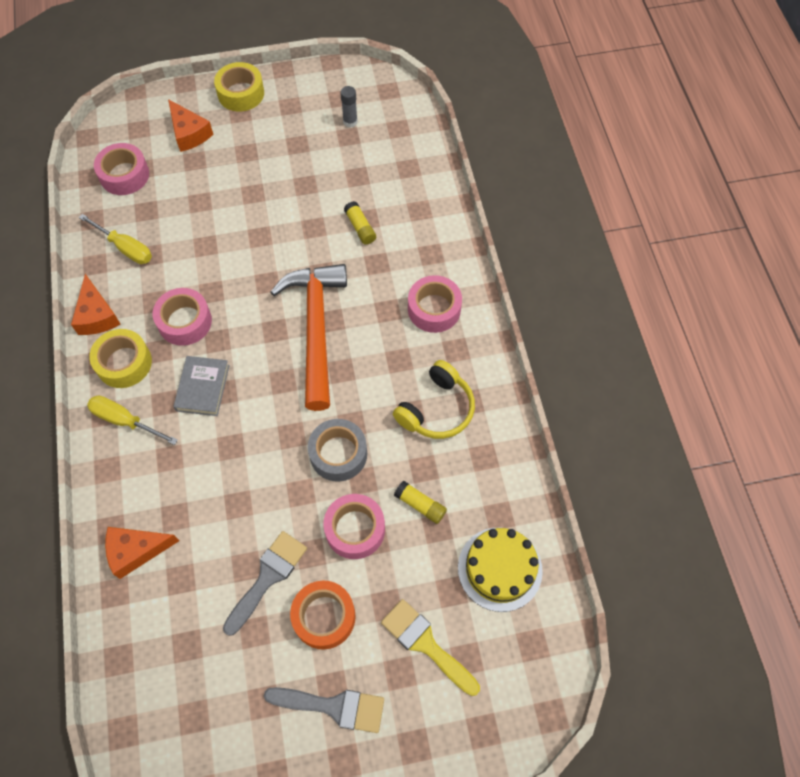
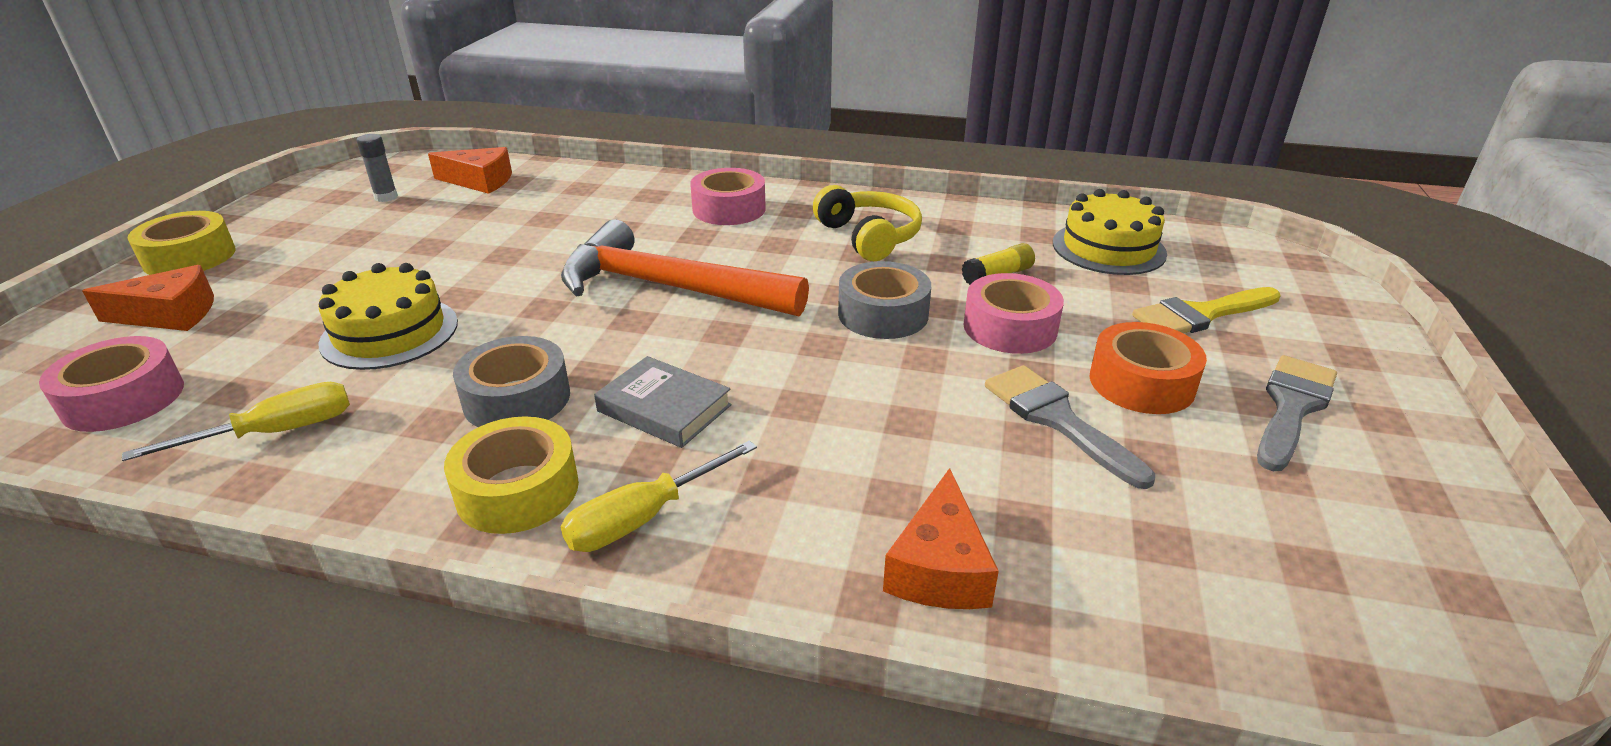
camera: 65 degrees left, 30 degrees down
orange cheese [71,274,120,335] -> orange cheese moved to [428,147,512,194]
pink tape [153,288,212,346] -> grey tape [453,336,570,427]
yellow glue stick [344,201,376,245] -> none
none -> yellow cake [318,263,458,370]

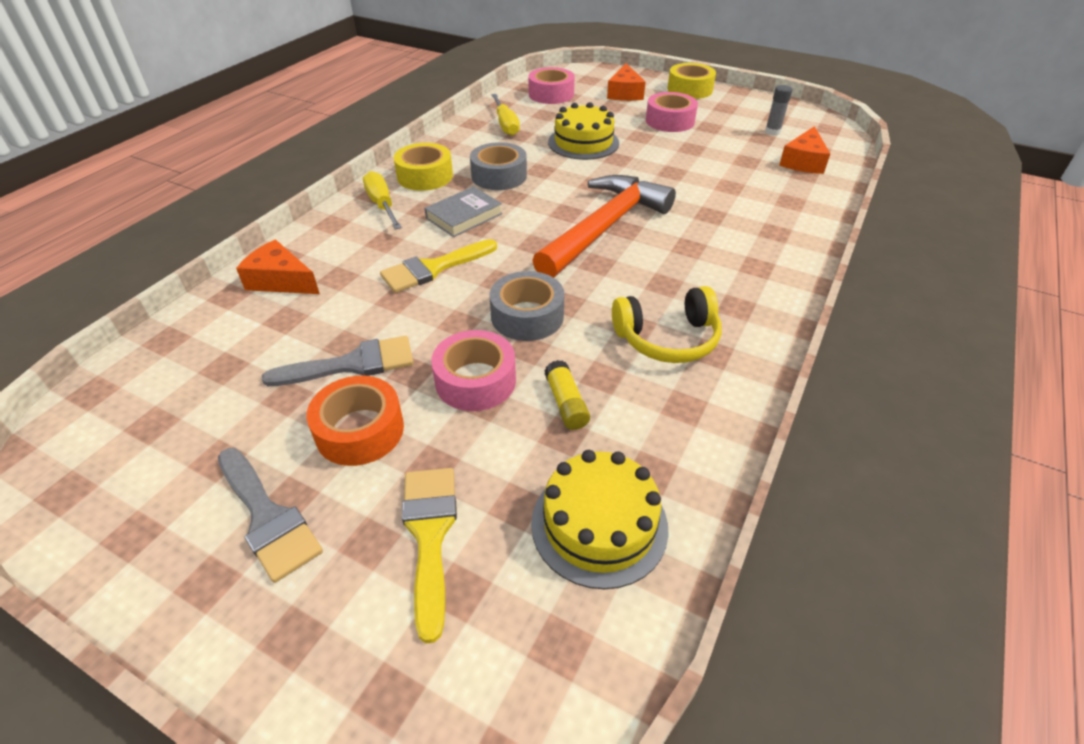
camera: 105 degrees right, 10 degrees up
pink tape [690,168,766,225] -> pink tape moved to [646,92,698,132]
none -> yellow brush [380,239,497,293]

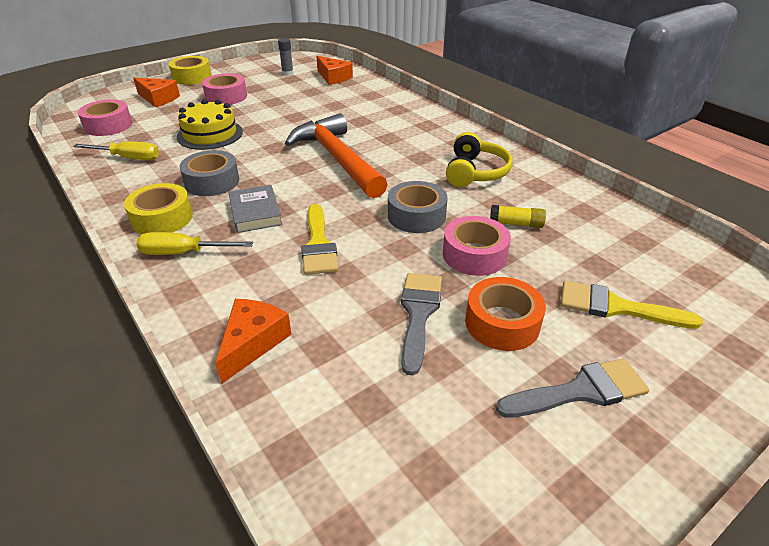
camera: 65 degrees left, 5 degrees down
orange cheese [236,240,320,294] -> orange cheese turned 150 degrees clockwise [215,299,292,384]
yellow cake [531,450,669,589] -> none

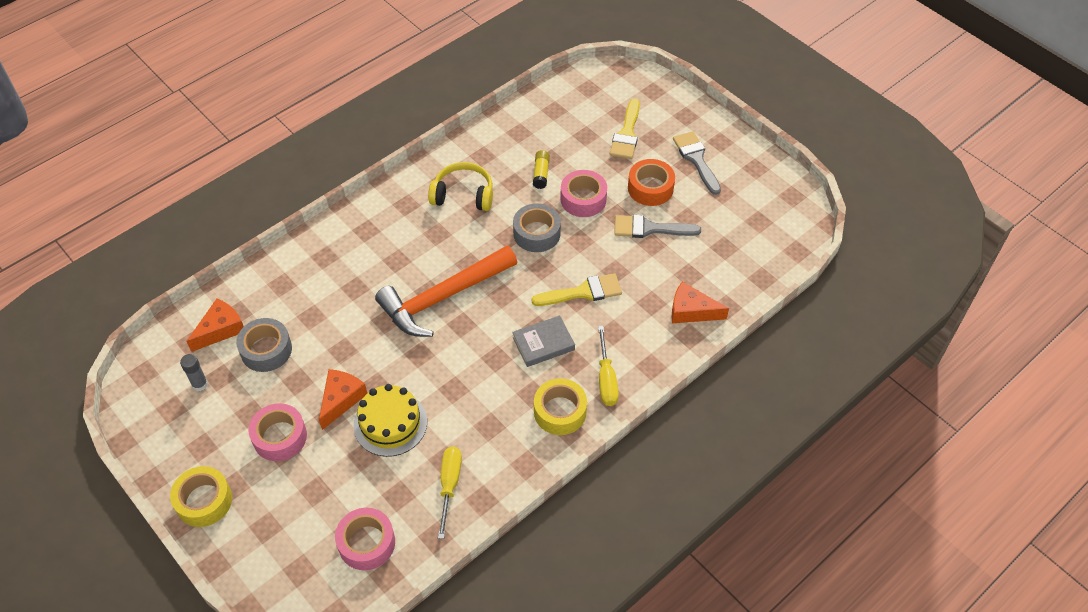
camera: 95 degrees left, 15 degrees up
orange cheese [133,78,180,107] -> orange cheese moved to [319,369,367,430]
grey tape [179,150,239,196] -> grey tape moved to [236,318,292,372]

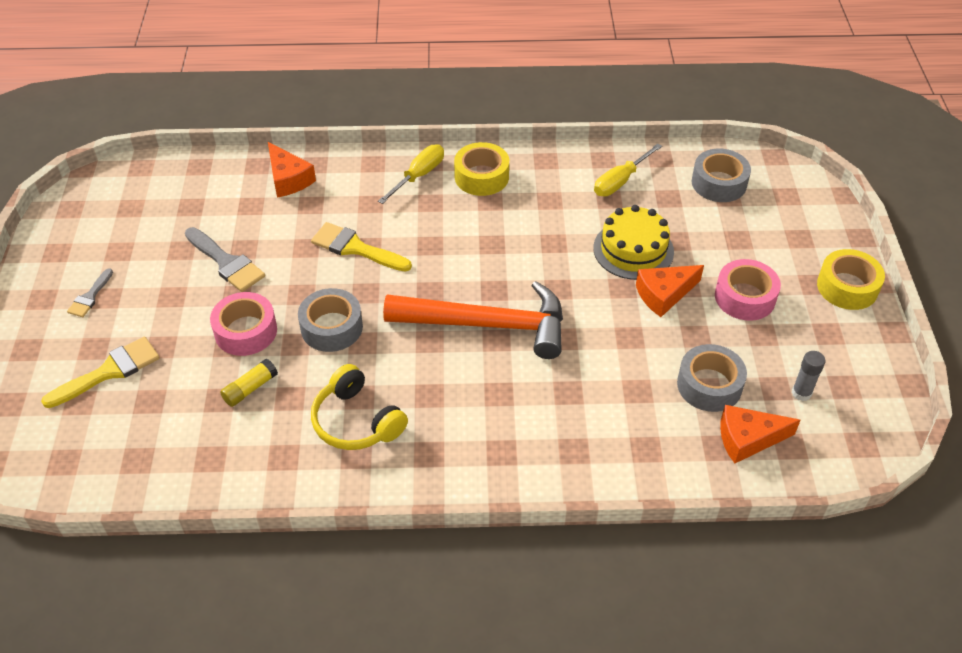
camera: 140 degrees left, 5 degrees down
pink tape [335,508,395,570] -> grey tape [692,149,751,202]
grey book [512,315,575,367] -> none
orange tape [628,159,675,206] -> none
grey brush [673,131,721,195] -> grey brush [67,268,113,317], size x0.59

